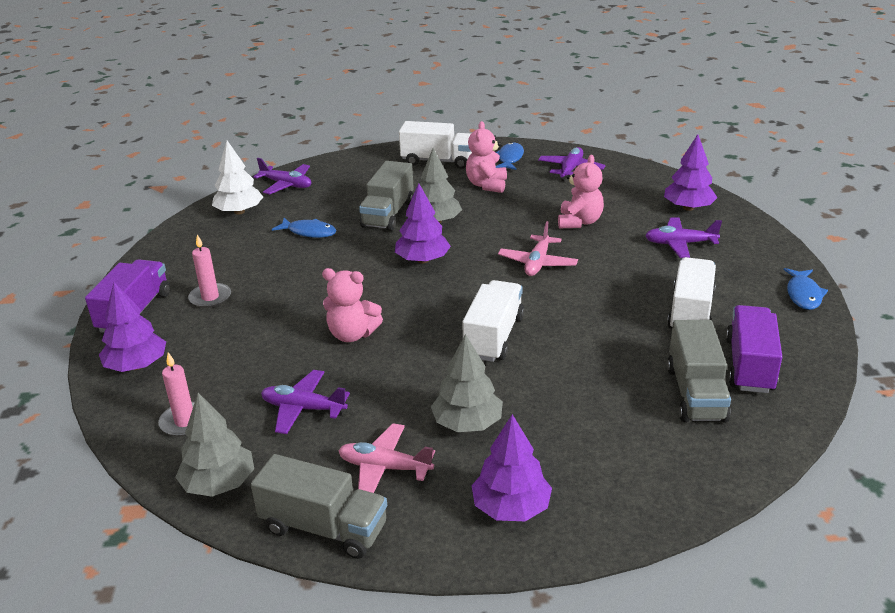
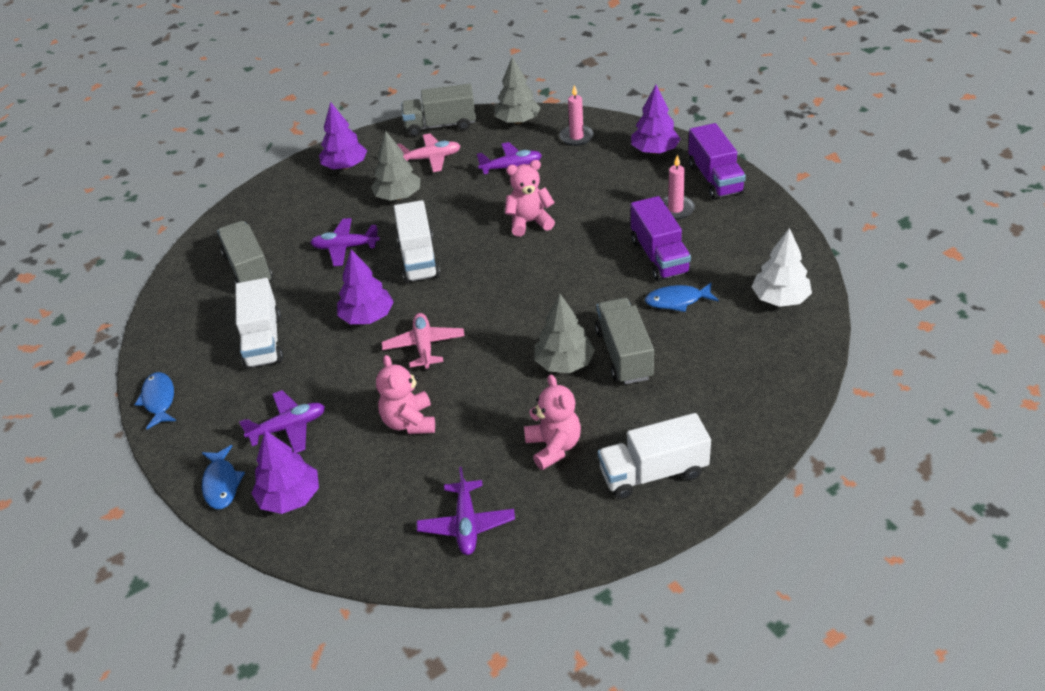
camera: 155 degrees right, 10 degrees up
purple plane [253,158,311,194] -> purple plane moved to [310,218,380,266]
purple tree [395,183,451,263] -> purple tree moved to [337,249,394,324]
blue fish [496,142,524,170] -> blue fish moved to [202,445,245,509]
purple truck [726,305,782,393] -> purple truck moved to [631,196,691,281]

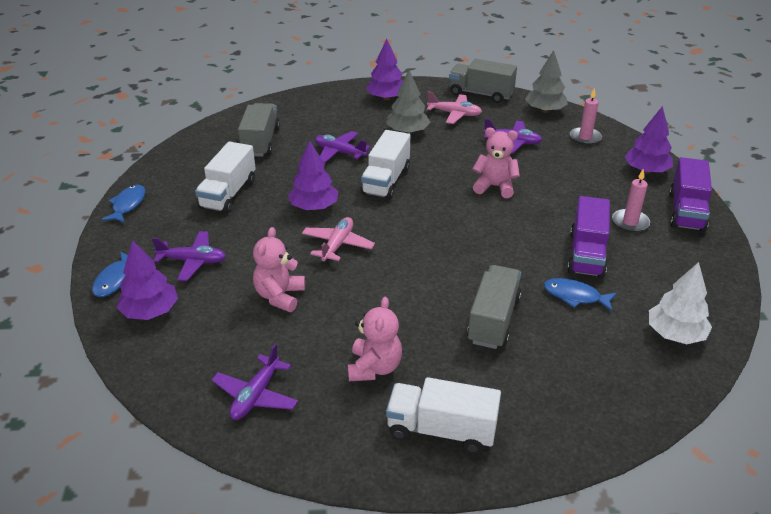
camera: 25 degrees right, 5 degrees down
grey tree [534,294,595,373] -> none

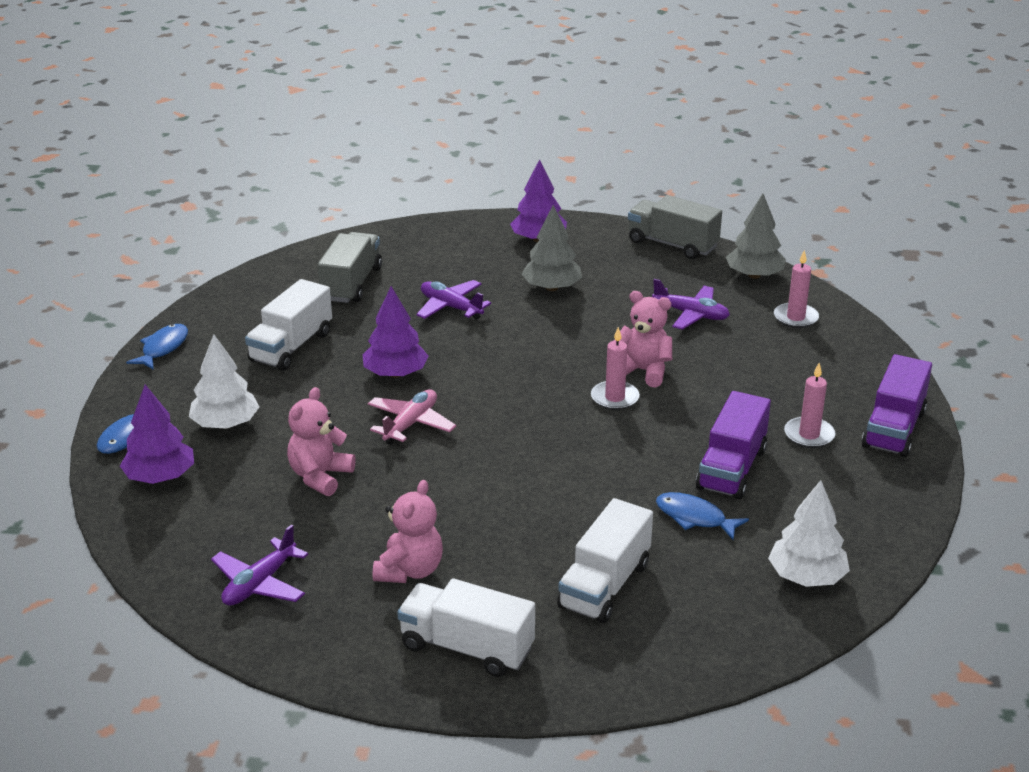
camera: 10 degrees right, 5 degrees down
purple plane [152,231,226,281] -> white tree [189,334,259,429]
white truck [361,130,410,200] -> white truck moved to [557,498,653,623]
pink plane [427,91,482,124] -> none
grey truck [467,265,521,349] -> none
purple tree [624,106,673,174] -> none
none -> pink candle [591,327,640,410]

